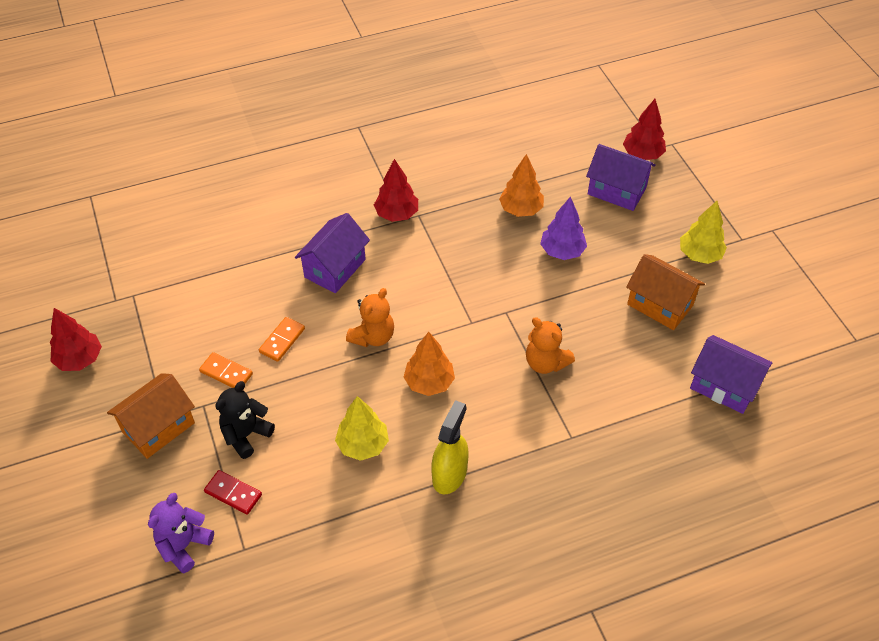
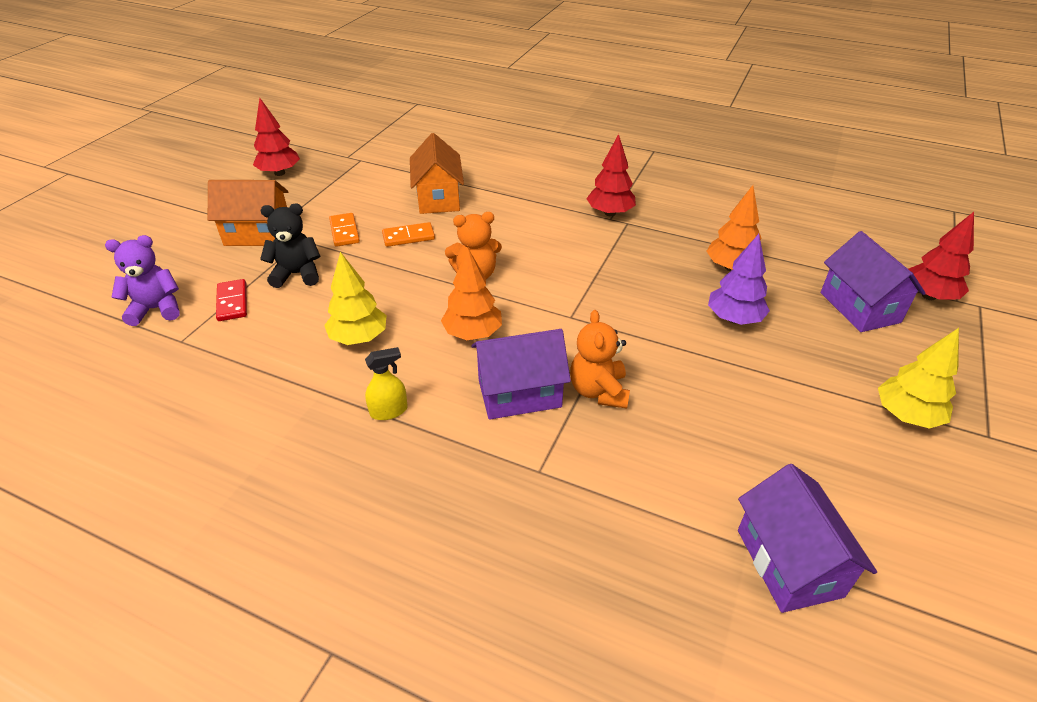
camera: 45 degrees right, 10 degrees down
purple house [295,213,370,293] -> purple house moved to [471,329,571,420]
yellow spray bottle [431,400,468,494] -> yellow spray bottle [365,347,408,420], size x0.62
orange house [626,254,705,330] -> orange house moved to [410,133,464,214]

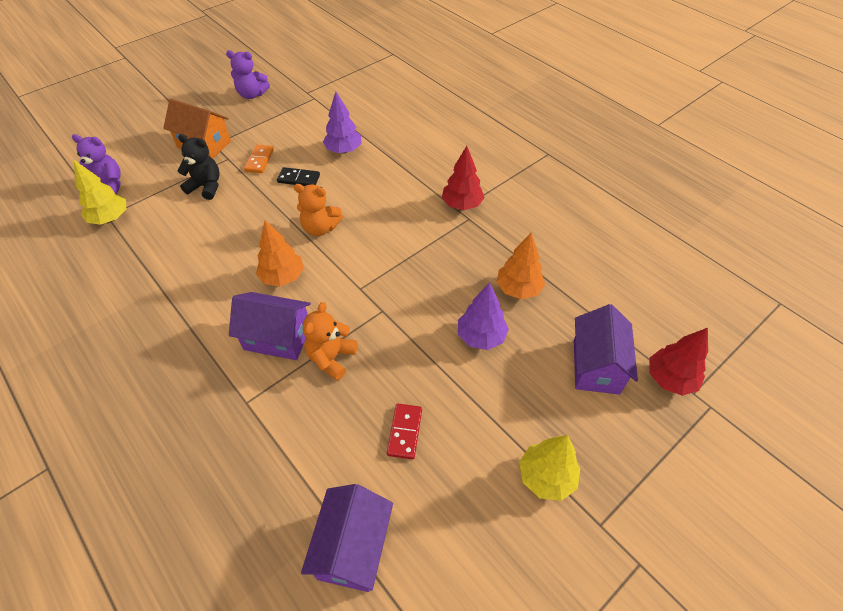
camera: 25 degrees right, 10 degrees up
red domino [216,279,247,321] -> red domino moved to [387,404,422,459]
red tree [253,98,300,176] -> purple teddy bear [226,50,270,99]
yellow tree [324,252,387,345] -> yellow tree moved to [74,160,126,225]
yellow spray bottle [365,347,408,420] -> none
orange domino [382,222,435,247] -> black domino [277,167,320,186]
orange house [410,133,464,214] -> purple tree [323,92,361,154]

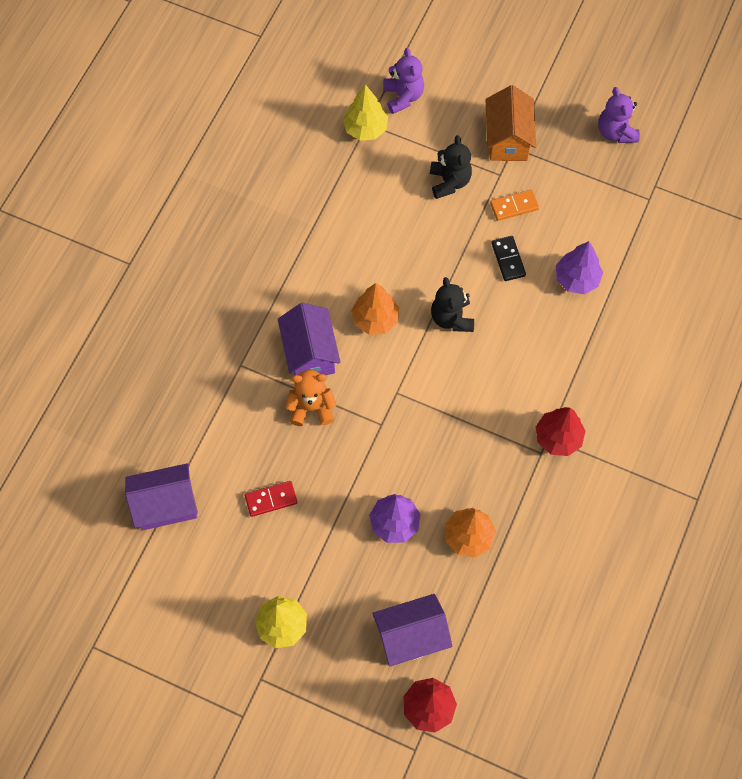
camera: 65 degrees right, 15 degrees up
orange teddy bear [294,184,343,236] -> black teddy bear [431,277,474,332]

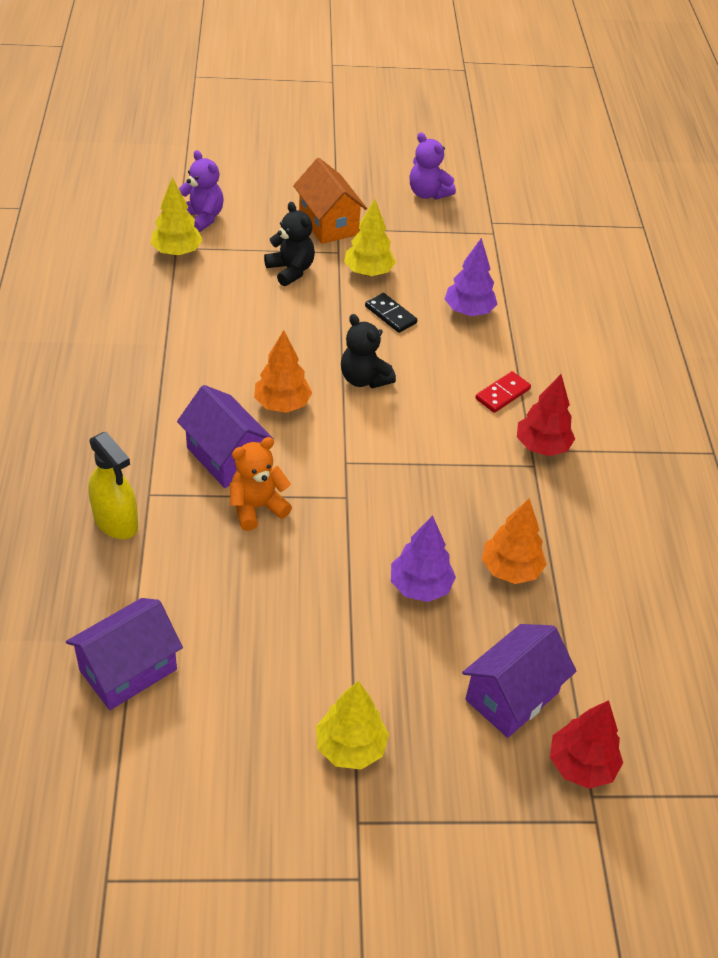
camera: 30 degrees left, 20 degrees down
red domino [244,481,297,517] -> red domino moved to [475,371,531,413]
orange domino [490,190,539,221] -> yellow tree [344,199,396,276]
none -> yellow spray bottle [88,432,138,539]

